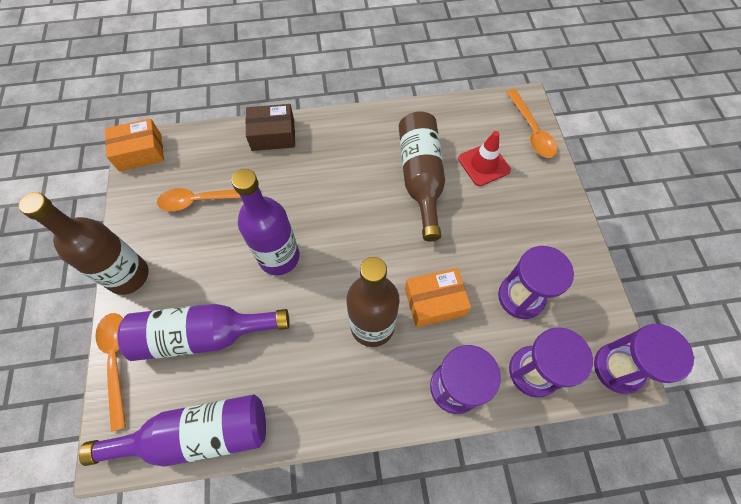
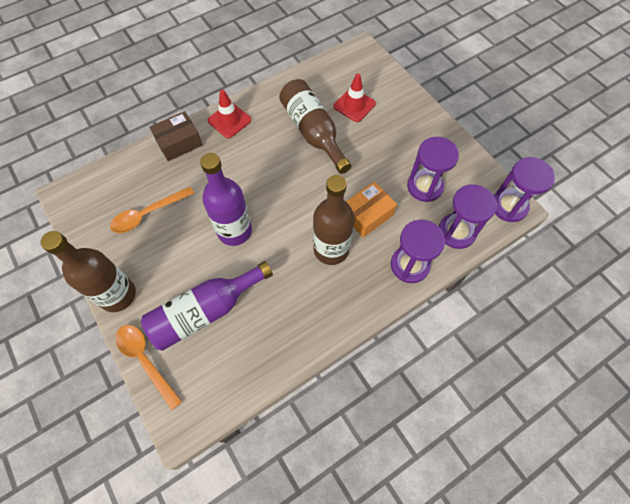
camera: 25 degrees left, 0 degrees up
purple bottle [79,395,266,467] -> none
orange box [105,118,164,171] -> none
orange spoon [507,89,558,158] -> none
none -> red traffic cone [208,90,251,138]

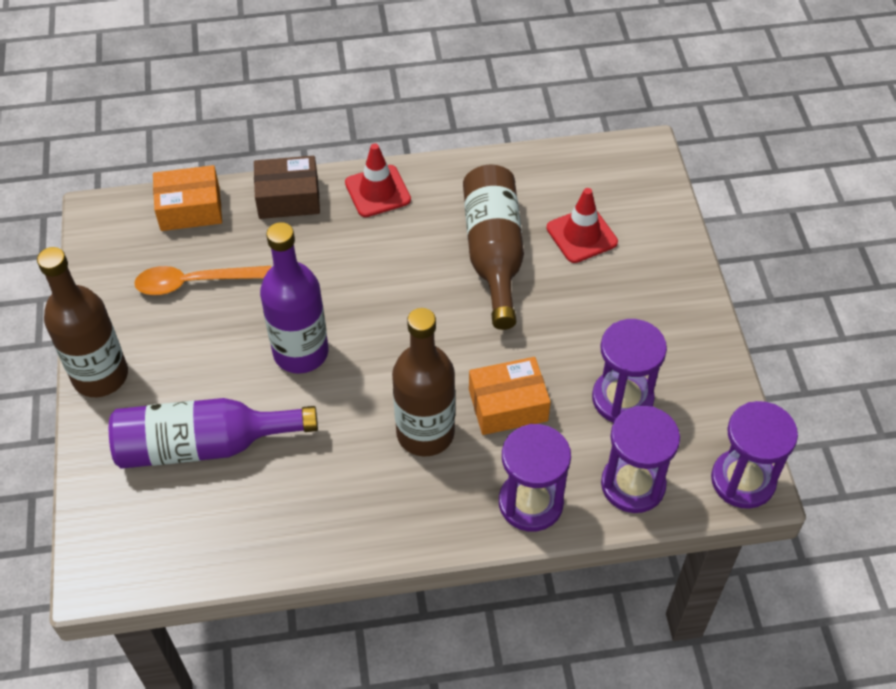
camera: 25 degrees right, 10 degrees down
orange spoon [116,325,182,410] -> none
none -> orange box [153,165,222,231]

